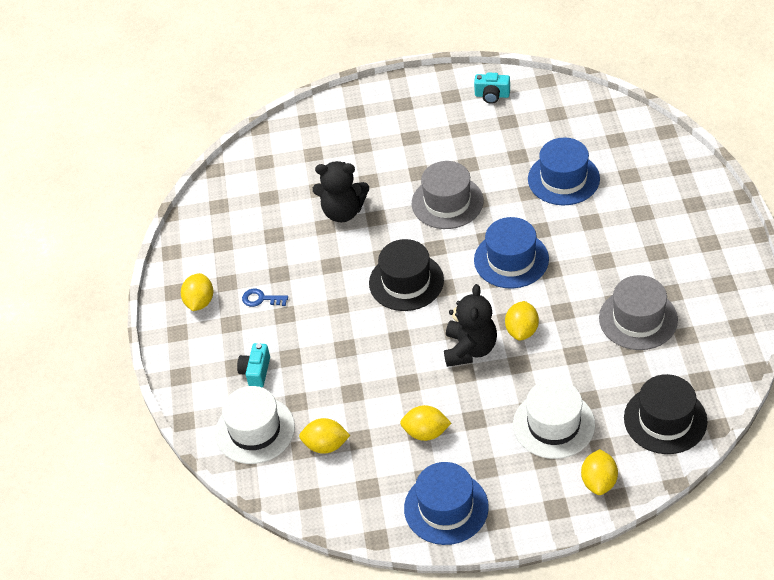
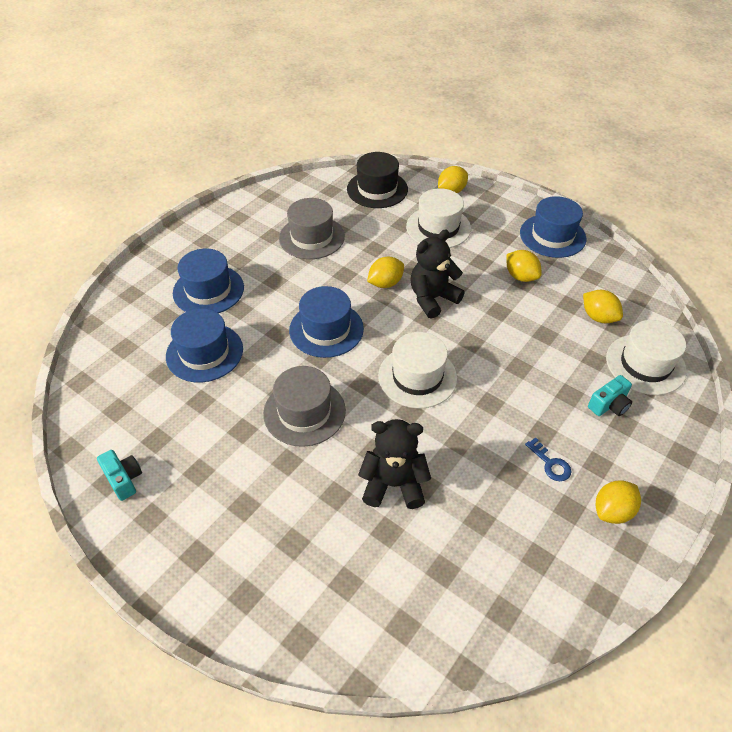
camera: 140 degrees left, 0 degrees up
black teddy bear [313,161,369,222] -> black teddy bear turned 45 degrees counterclockwise [358,419,431,509]
black hat [369,239,444,311] -> white hat [378,332,457,409]
none -> blue hat [173,248,244,313]

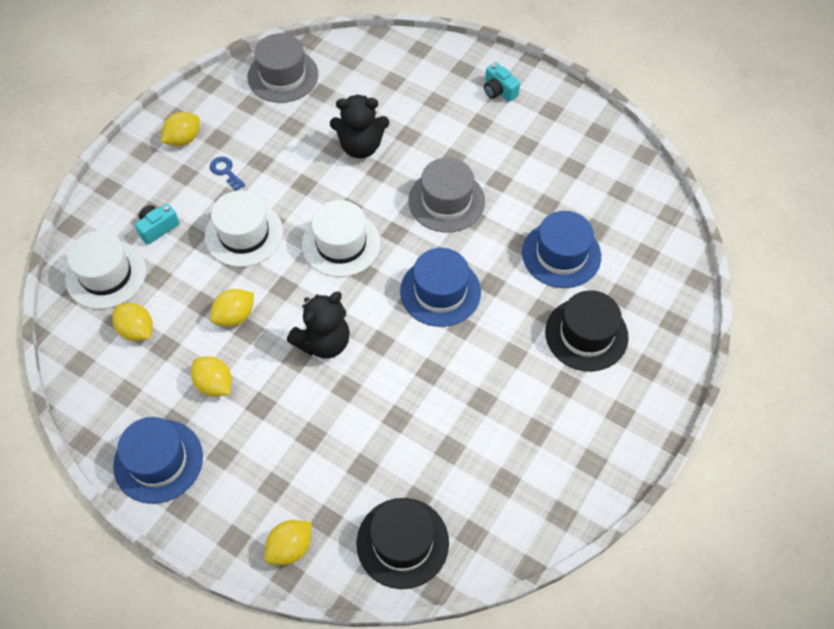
camera: 175 degrees right, 10 degrees up
turquoise camera [97,450,142,501] -> turquoise camera moved to [484,62,520,102]
blue hat [173,248,244,313] -> black hat [545,290,629,372]
grey hat [279,198,345,259] -> grey hat moved to [247,33,318,103]
yellow lemon [367,257,404,288] -> yellow lemon moved to [210,289,254,327]
white hat [406,188,471,248] -> white hat moved to [205,191,283,267]

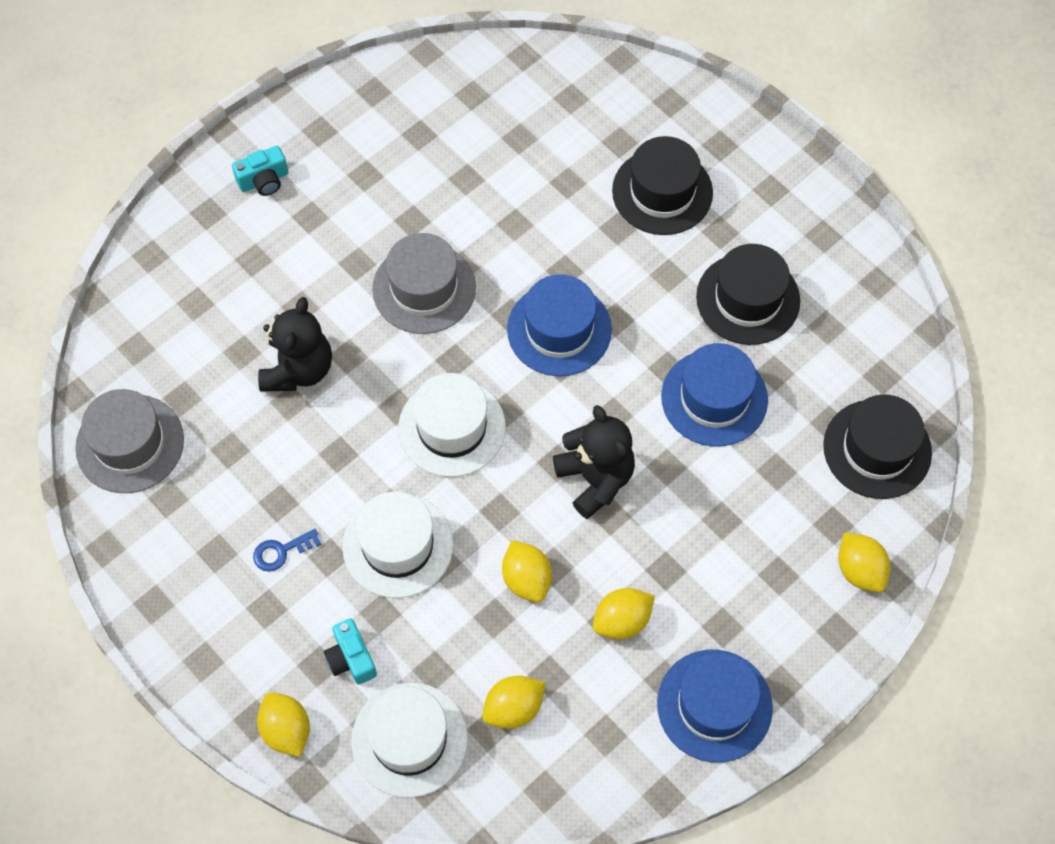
camera: 75 degrees left, 5 degrees up
yellow lemon [161,112,200,146] -> yellow lemon moved to [257,692,310,757]
blue hat [522,211,601,288] -> blue hat moved to [661,343,768,447]
none -> black hat [696,244,800,345]

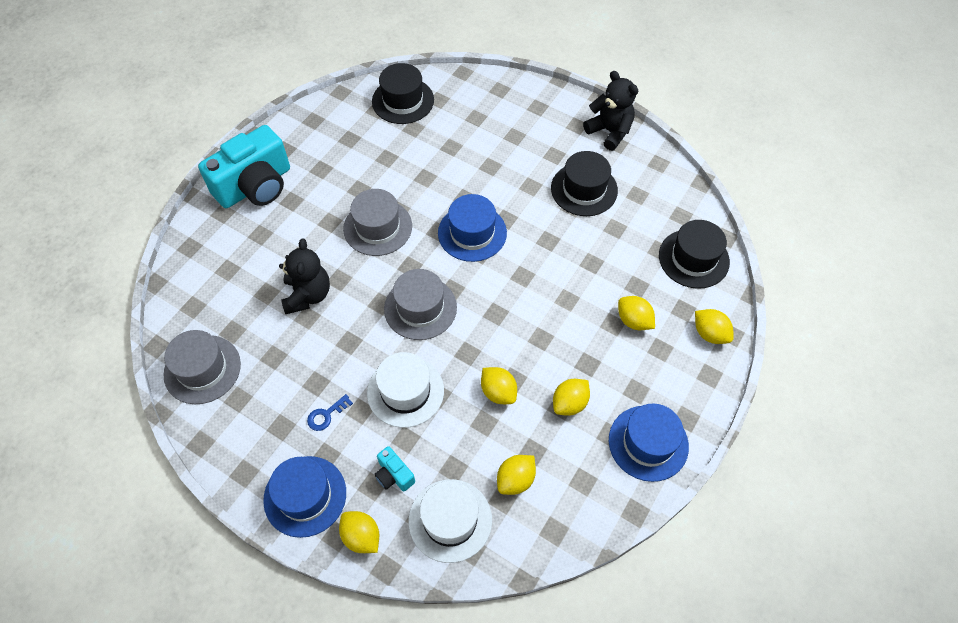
camera: 15 degrees left, 5 degrees down
turquoise camera [232,146,288,196] -> turquoise camera [198,125,290,208], size x2.34
white hat [398,373,506,477] -> grey hat [384,269,457,340]
black teddy bear [553,405,635,519] -> black teddy bear moved to [583,71,638,151]
black hat [612,136,713,235] -> black hat moved to [372,63,434,124]
blue hat [661,343,768,447] -> blue hat moved to [263,456,346,538]
none -> yellow lemon [618,296,655,330]

